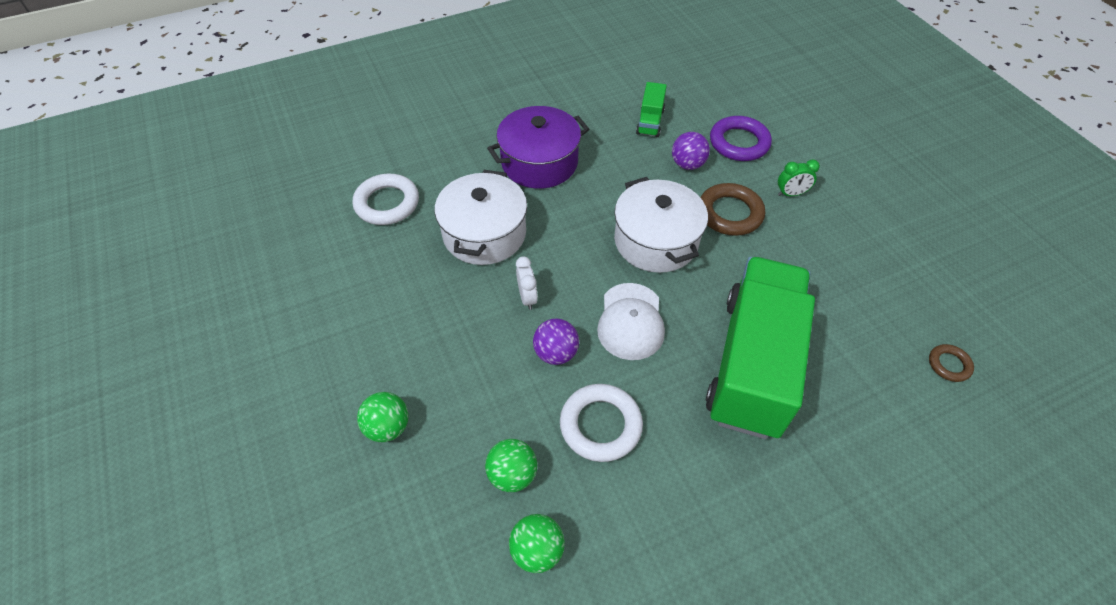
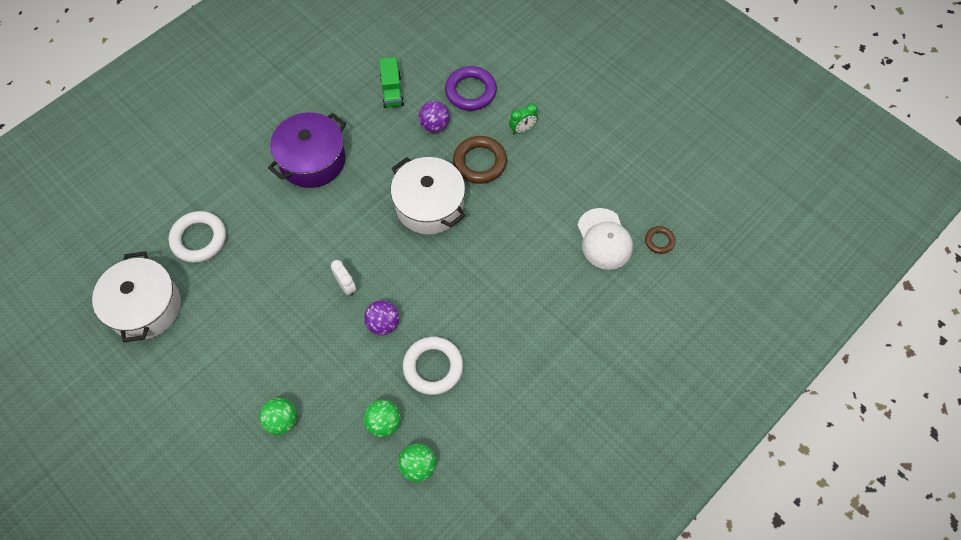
camera: 20 degrees left, 10 degrees up
white pot [435,170,527,265] -> white pot moved to [92,252,181,342]
white cap [597,283,665,360] -> white cap moved to [578,208,633,270]
green truck [706,257,815,439] -> none

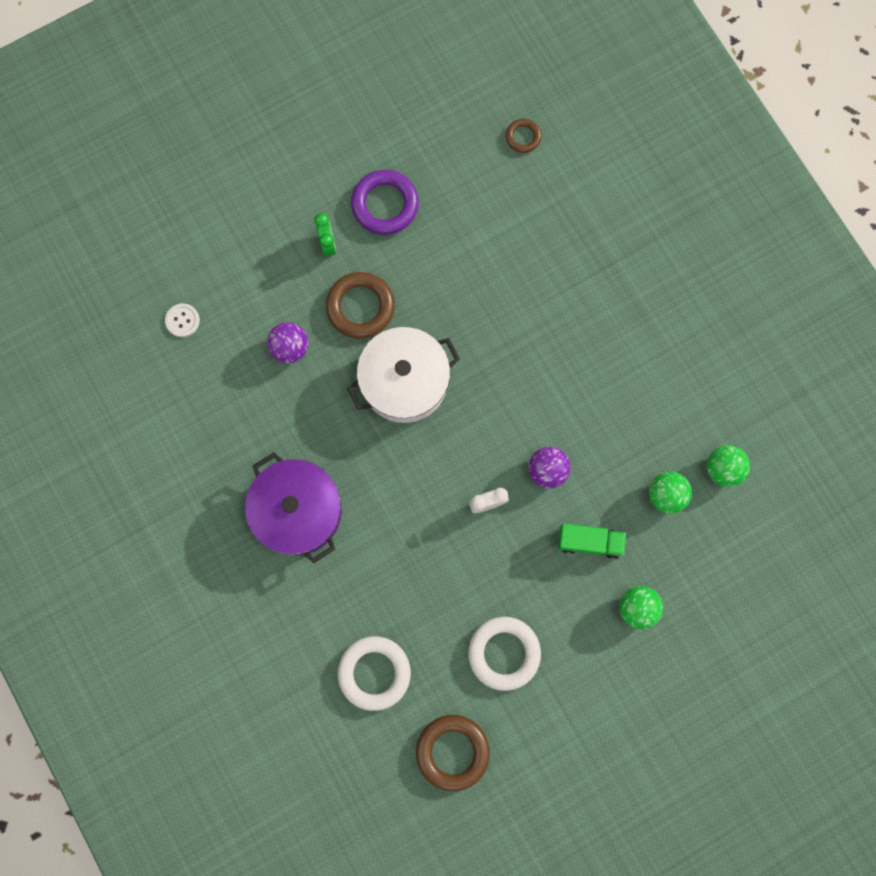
camera: 75 degrees left, 15 degrees up
white pot [92,252,181,342] -> brown ring [416,715,490,791]
green truck [379,57,404,108] -> green truck moved to [558,523,626,559]
white ring [403,337,463,395] -> white ring moved to [468,617,541,691]
purple ring [445,66,497,111] -> purple ring moved to [351,170,419,235]
white cap [578,208,633,270] -> none
none -> white button [165,303,200,337]

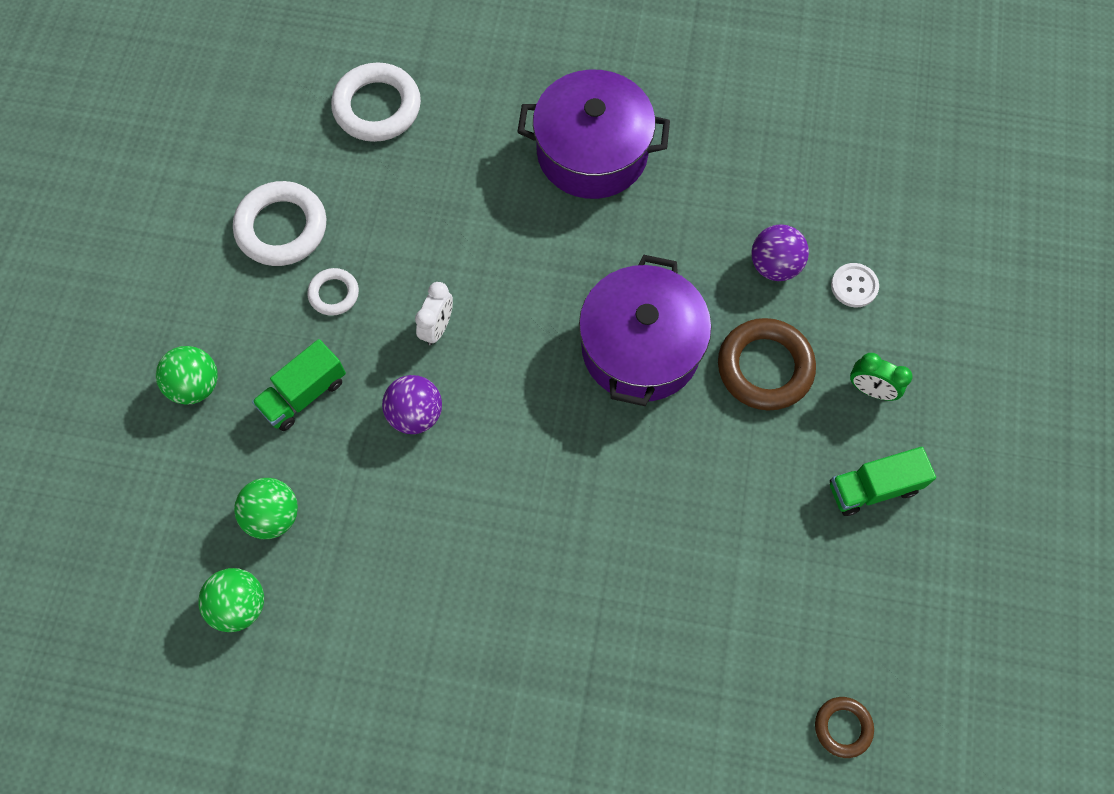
camera: 130 degrees right, 10 degrees down
white button [165,303,200,337] -> white button moved to [831,263,879,307]
white pot [347,327,460,423] -> purple pot [579,255,711,406]
purple ring [351,170,419,235] -> green truck [830,447,936,516]
brown ring [416,715,490,791] -> none
none -> white ring [307,268,359,316]

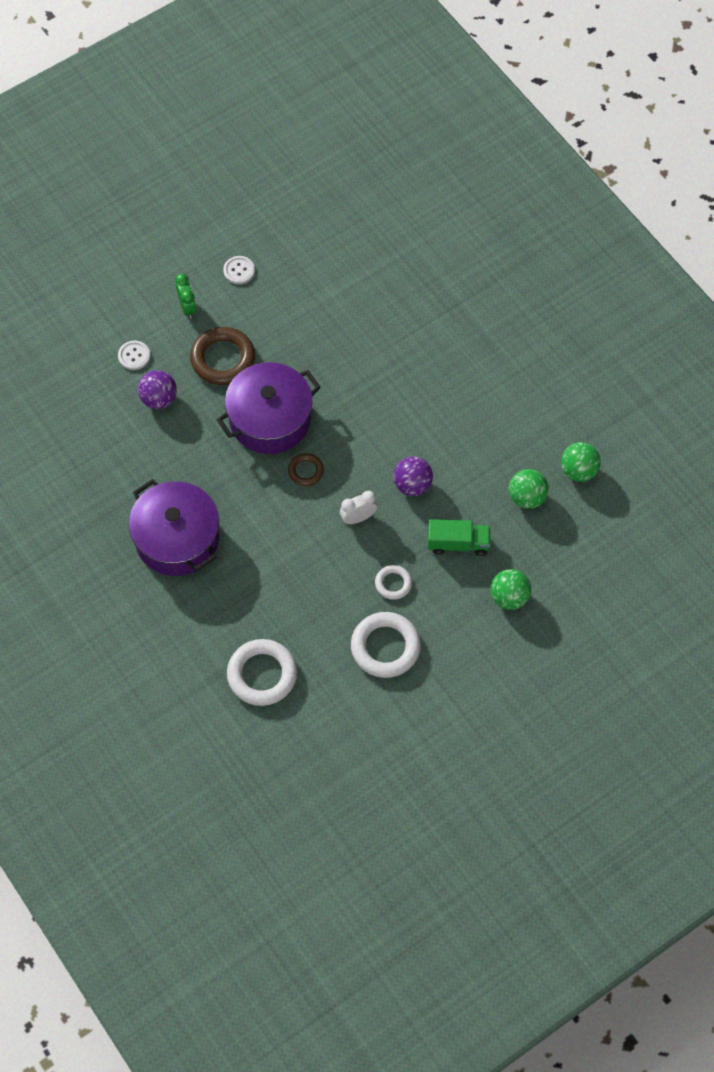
camera: 135 degrees left, 5 degrees down
brown ring [815,697,874,758] -> brown ring moved to [288,453,324,486]
green truck [830,447,936,516] -> white button [223,256,255,284]

